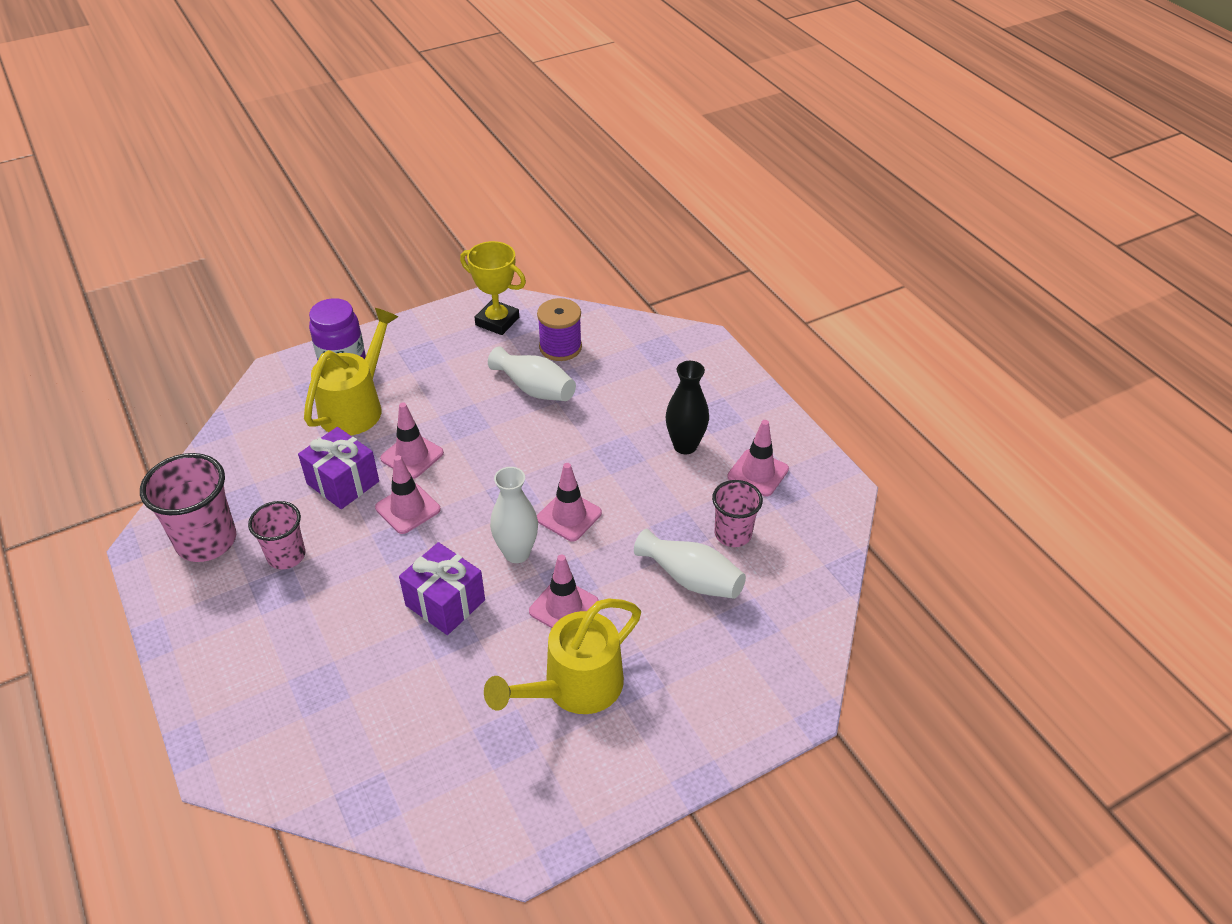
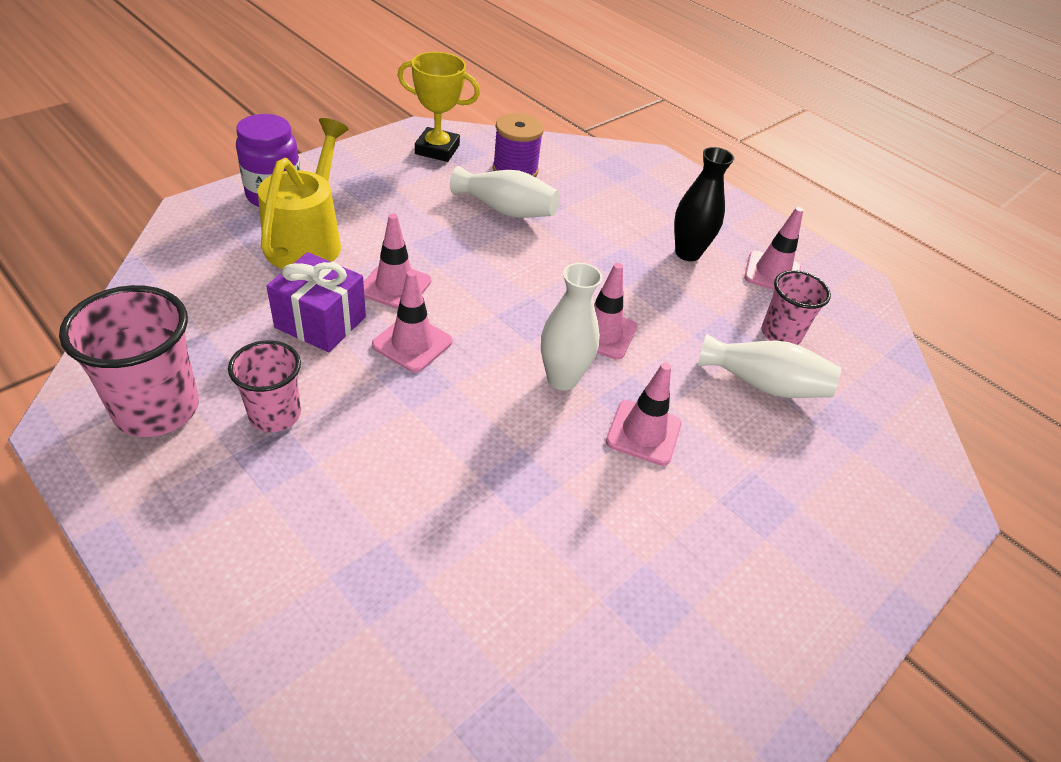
camera: 20 degrees left, 0 degrees up
purple gift [399,542,485,635] -> none
yellow watering can [484,599,641,714] -> none

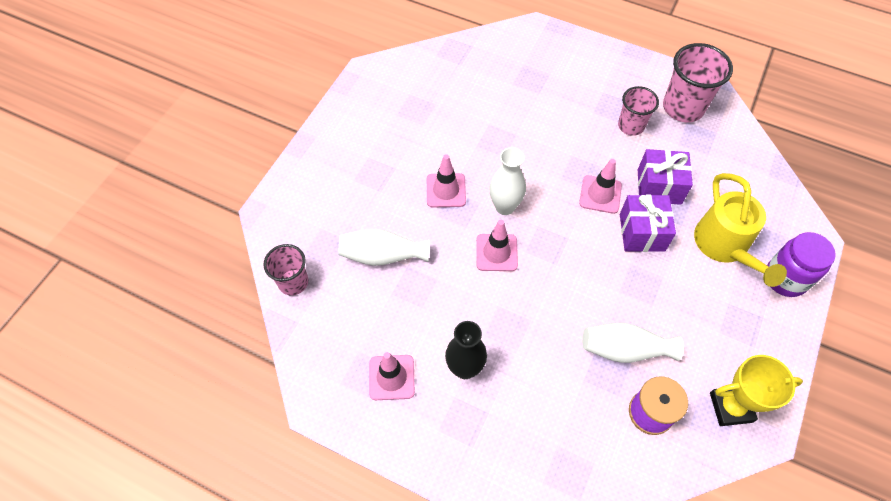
camera: 165 degrees right, 15 degrees up
pink traffic cone [363,214,431,309] -> purple gift [620,195,676,252]
pink cup [762,270,831,345] -> pink cup moved to [263,244,308,295]

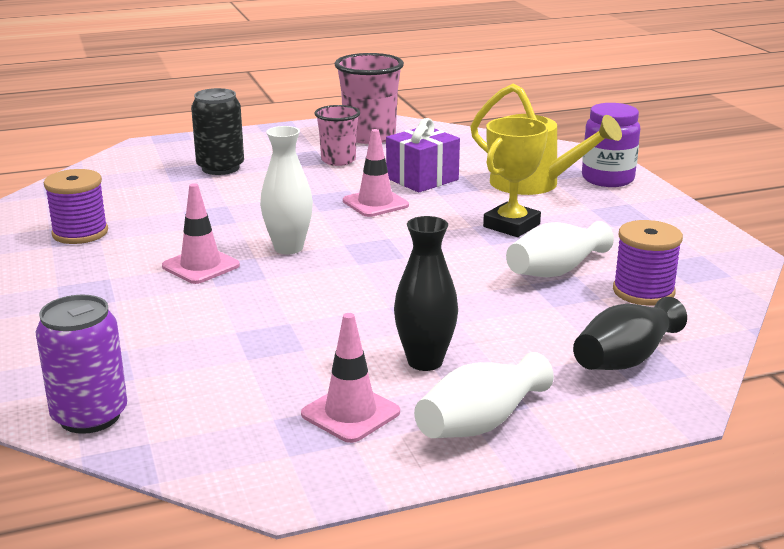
camera: 45 degrees left, 35 degrees down
pink cup [263,244,308,295] -> purple can [35,295,127,434]
white vase [338,229,430,266] -> white vase moved to [414,352,554,438]
pink traffic cone [476,220,518,271] -> none
purple gift [620,195,676,252] -> none
yellow trophy [710,355,803,426] -> yellow trophy moved to [483,117,548,237]
none -> purple spool [44,169,108,244]
none -> black can [191,88,244,175]
none -> black vase [573,297,687,370]

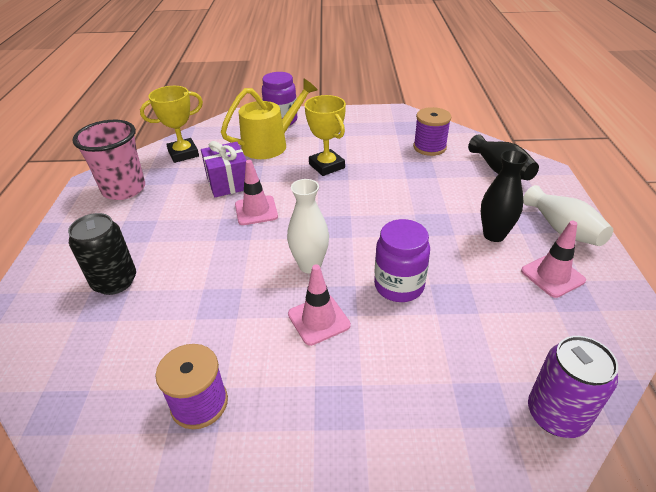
camera: 70 degrees left, 15 degrees up
pink cup [314,105,360,166] -> none
white vase [506,221,614,277] -> none
none -> yellow trophy [140,86,203,163]
none -> purple jar [374,219,430,302]

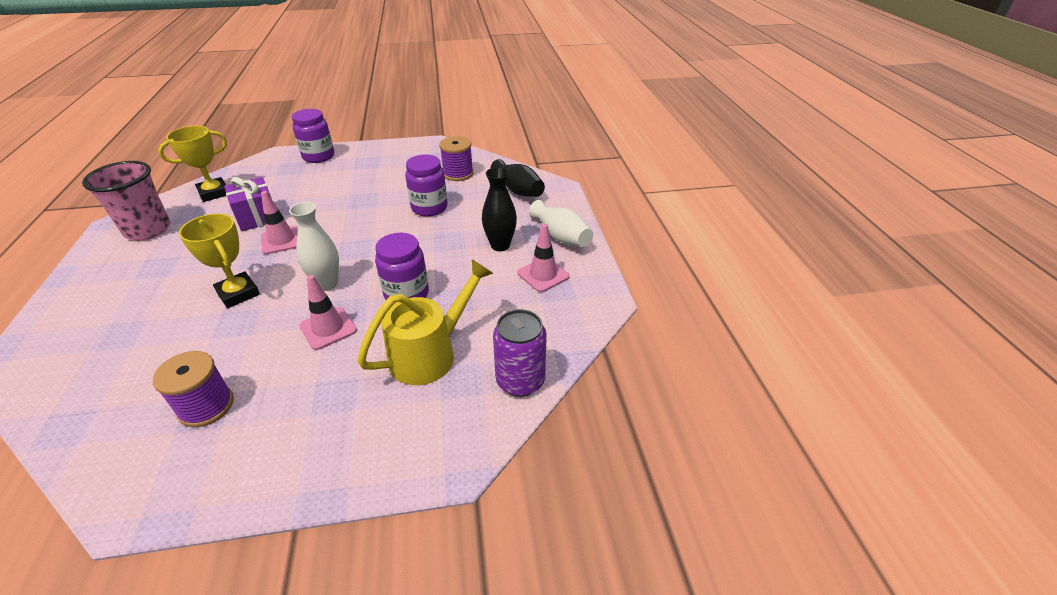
camera: 10 degrees left, 0 degrees up
black can [68,213,136,295] -> none
yellow watering can [221,79,318,159] -> yellow watering can moved to [357,259,493,385]
yellow trophy [304,95,346,176] -> yellow trophy moved to [179,213,260,308]
none -> purple jar [405,154,448,216]

